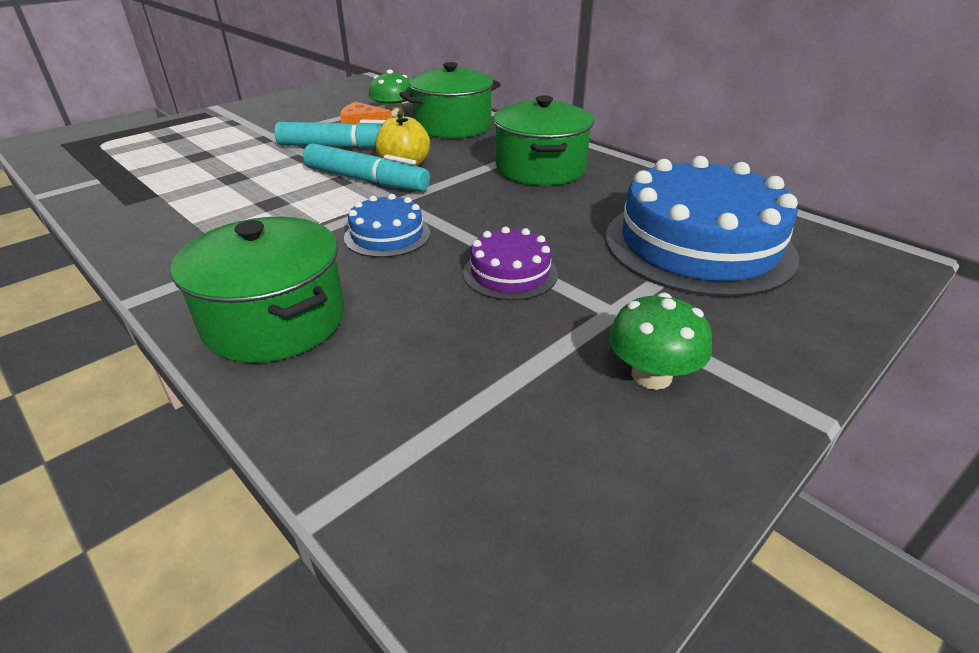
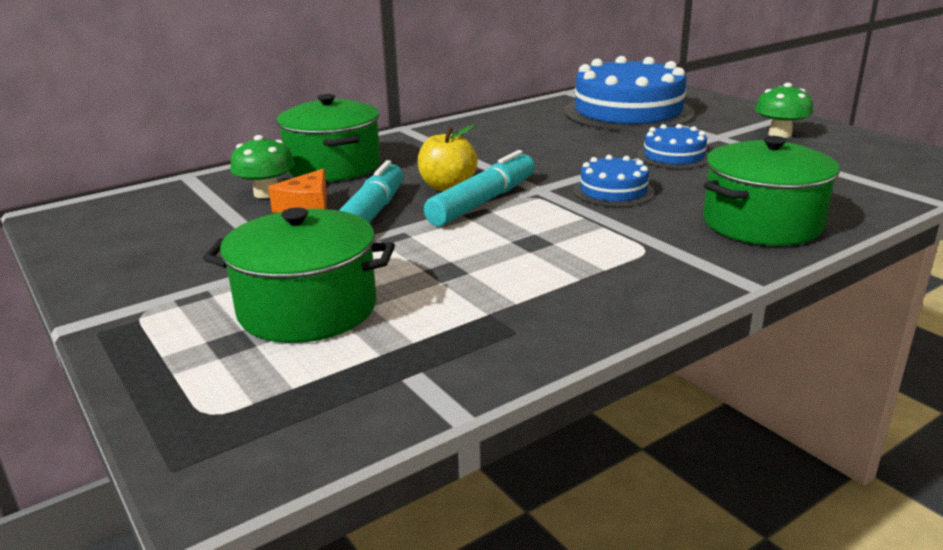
camera: 80 degrees left, 10 degrees down
purple cake [463,227,558,300] -> blue cake [638,124,709,169]
green pot [493,95,594,185] -> green pot moved to [203,207,395,343]

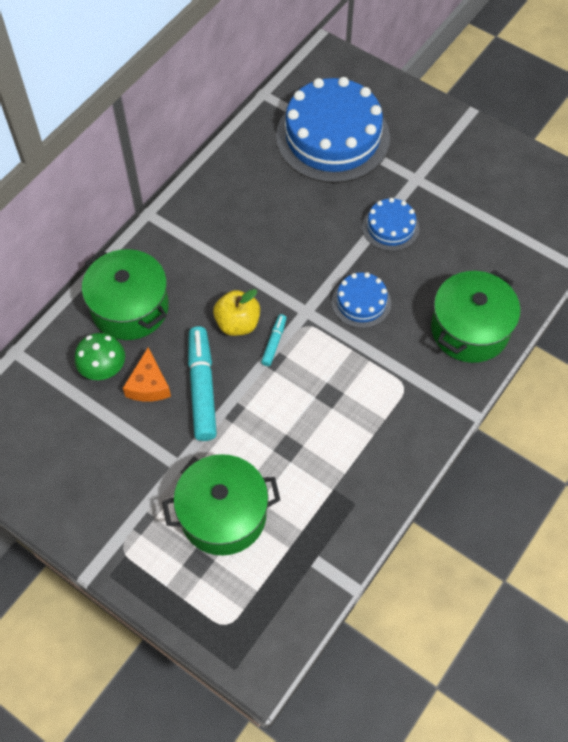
camera: 20 degrees left, 35 degrees up
turquoise marker [424,150,535,226] -> turquoise marker [261,314,287,366], size x0.49
green mushroom [755,83,813,138] -> none

